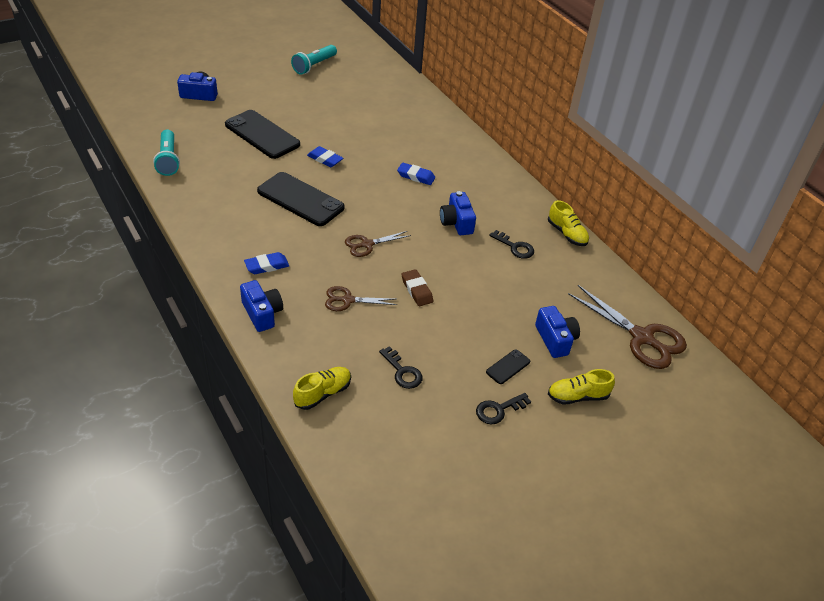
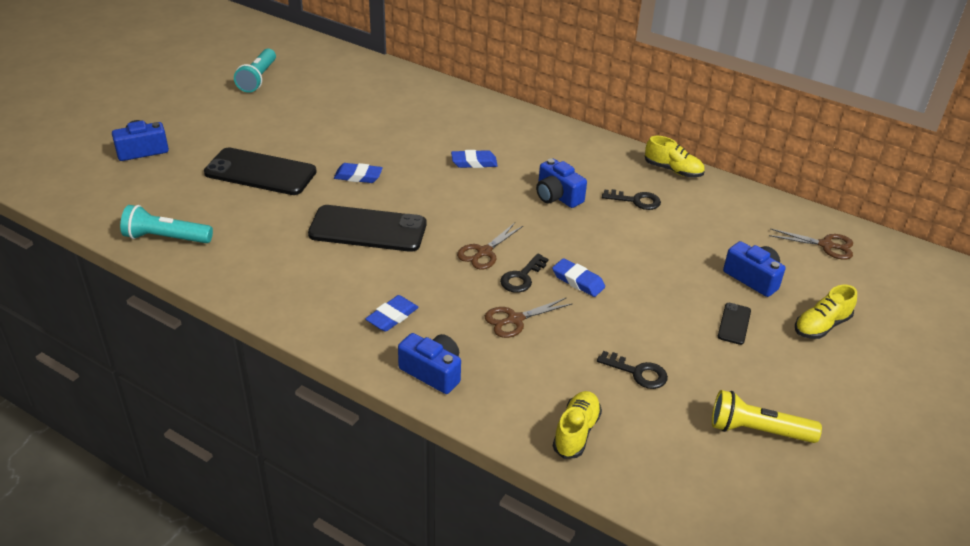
camera: 25 degrees left, 5 degrees down
turquoise flashlight [153,130,180,176] -> turquoise flashlight turned 135 degrees clockwise [120,205,213,243]
brown eraser [402,269,433,306] -> blue eraser [552,258,605,297]
black key [476,393,531,425] -> black key moved to [500,254,548,293]
brown scissors [568,285,687,369] -> brown scissors [769,228,853,260], size x0.57
none -> yellow flashlight [712,390,822,443]

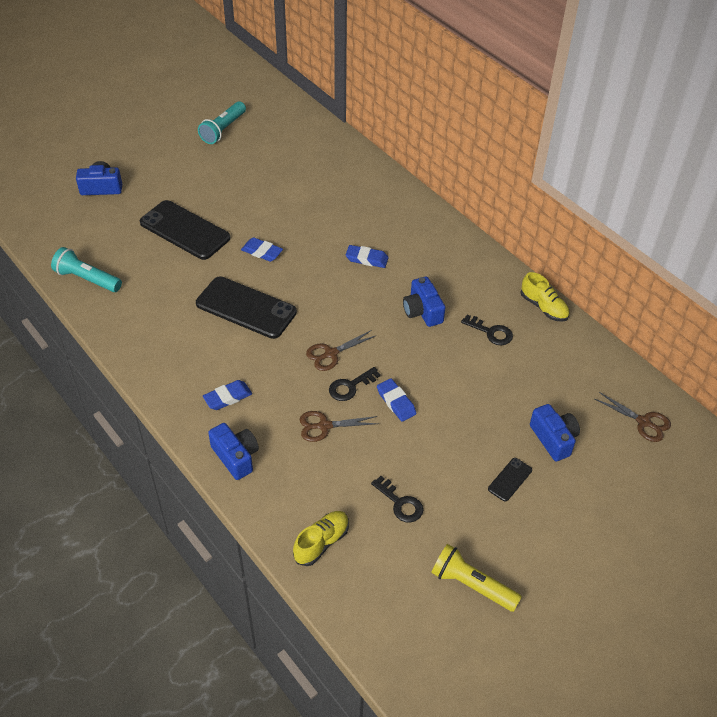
camera: 20 degrees right, 10 degrees up
yellow shoe [795,285,857,339] -> none

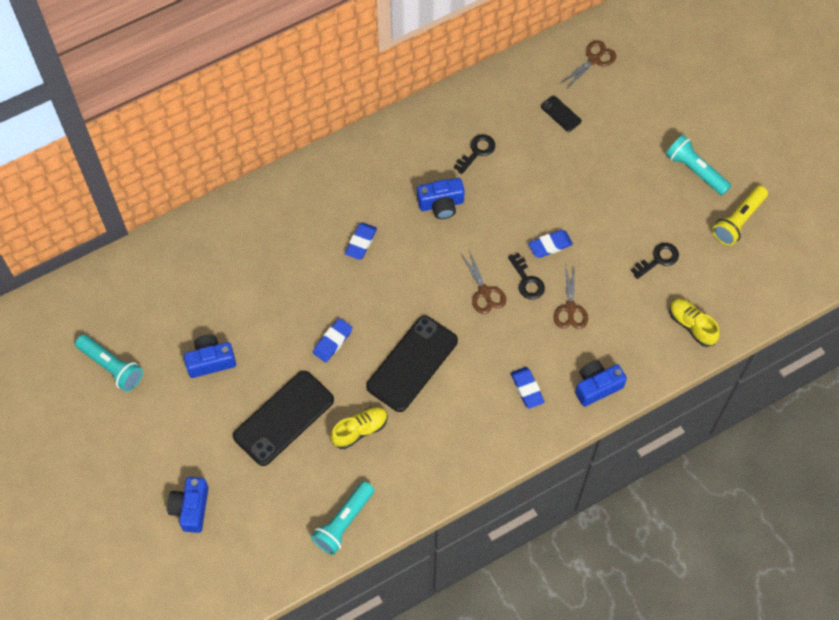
camera: 80 degrees left, 15 degrees up
black phone [488,458,532,502] -> black phone moved to [541,96,581,132]
yellow shoe [520,272,569,322] -> yellow shoe moved to [331,407,388,449]
blue camera [530,404,580,461] -> blue camera moved to [184,334,236,378]
none -> turquoise flashlight [666,135,731,195]

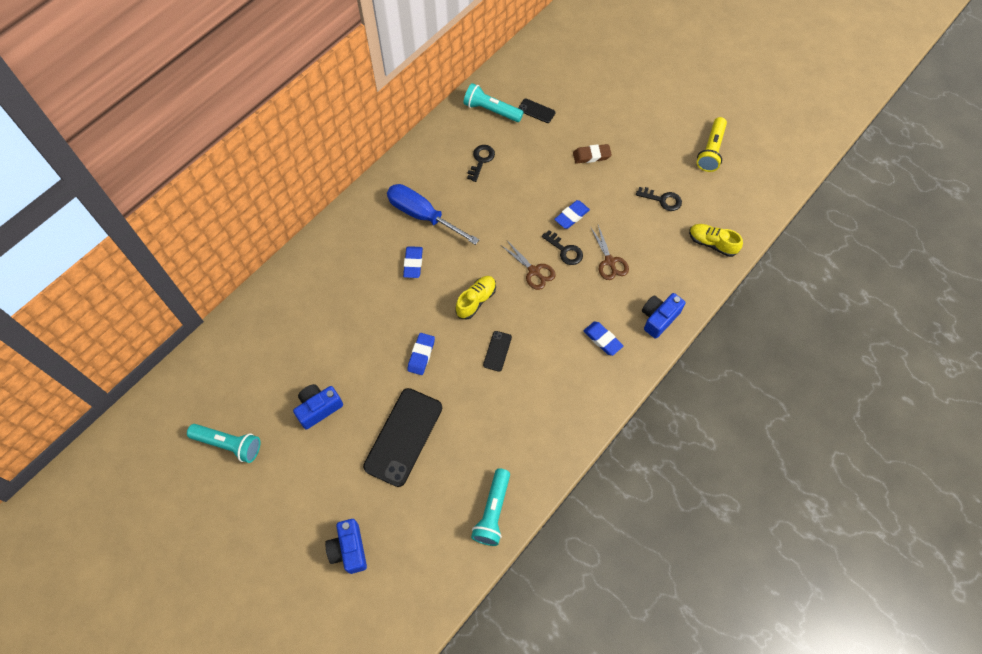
camera: 20 degrees left, 0 degrees up
yellow shoe [331,407,388,449] -> yellow shoe moved to [455,276,496,320]
black phone [366,316,458,412] -> black phone [483,331,512,372], size x0.45
blue camera [417,178,465,219] -> none
brown scissors [561,40,616,89] -> none
black key [631,243,679,279] -> black key turned 75 degrees clockwise [636,187,682,211]
turquoise flashlight [666,135,731,195] -> turquoise flashlight moved to [463,83,524,122]
none -> blue screwdriver [387,184,479,245]
none -> brown eraser [573,144,612,164]

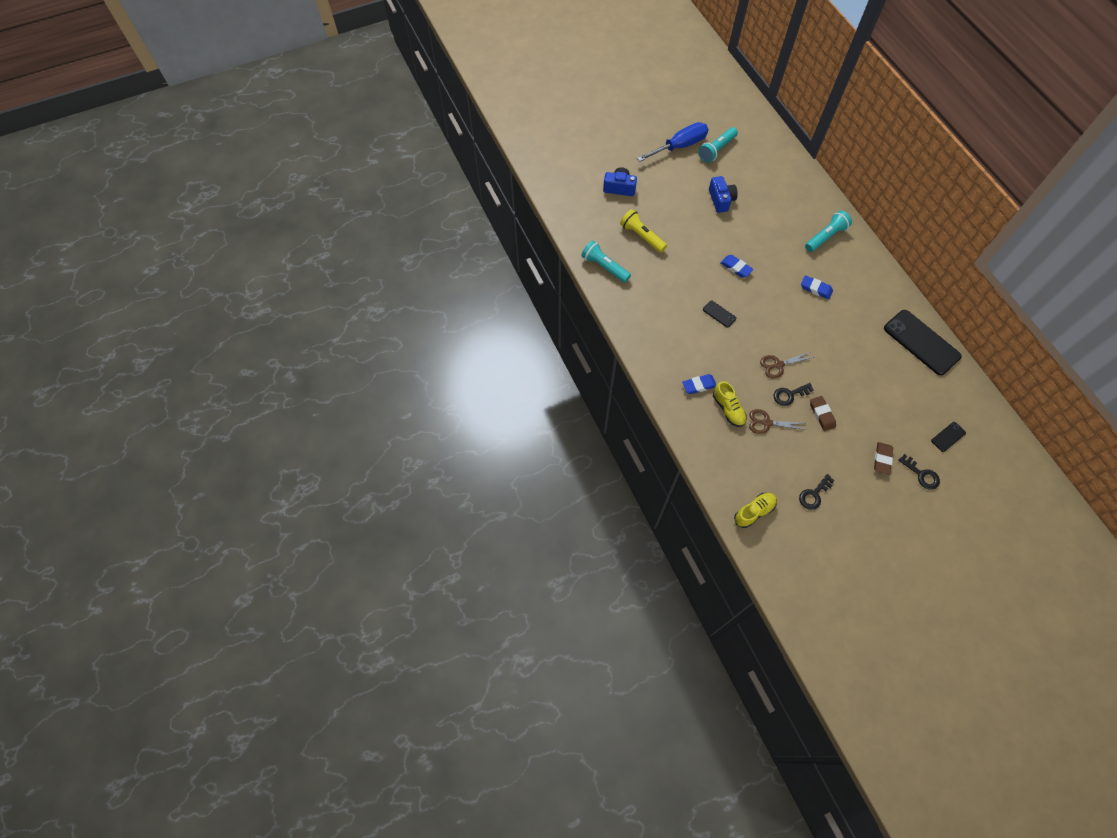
camera: 115 degrees right, 0 degrees up
black phone [363,388,442,487] -> black phone moved to [884,310,962,375]
blue screwdriver [387,184,479,245] -> blue screwdriver moved to [637,122,709,162]
yellow shoe [455,276,496,320] -> yellow shoe moved to [713,381,747,427]
turquoise flashlight [463,83,524,122] -> turquoise flashlight moved to [805,210,852,252]
black key [467,145,495,182] -> black key moved to [898,454,940,489]
blue eraser [554,200,590,229] -> brown eraser [810,396,836,431]
blue camera [642,293,686,339] -> none
yellow flashlight [697,117,727,172] -> yellow flashlight moved to [620,209,667,253]

